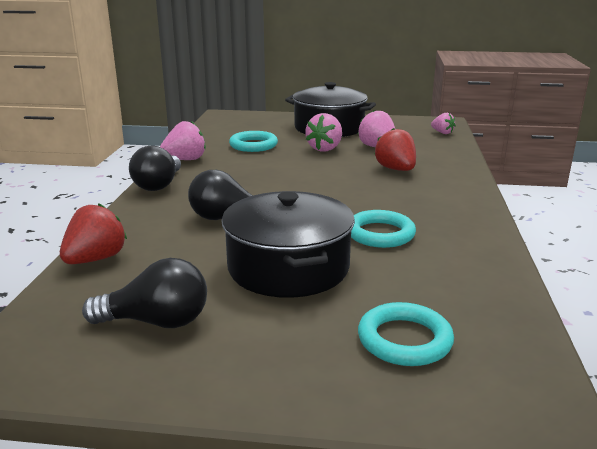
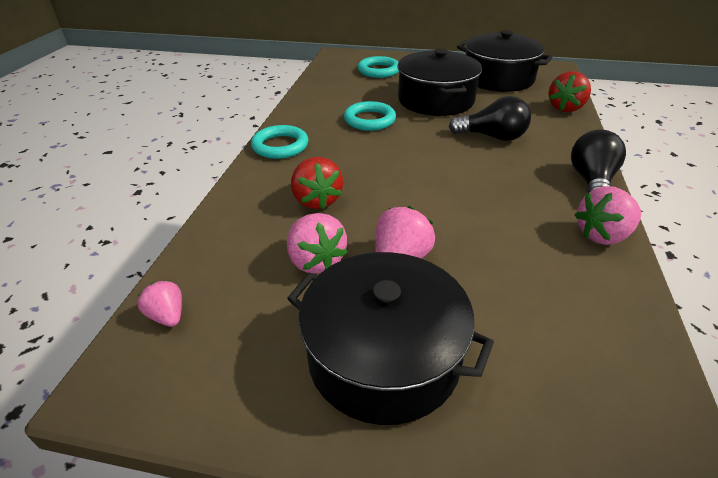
camera: 175 degrees left, 15 degrees up
black light bulb [82,258,207,328] -> black pot [457,30,553,92]
turquoise ring [229,131,278,152] -> turquoise ring moved to [251,125,308,159]

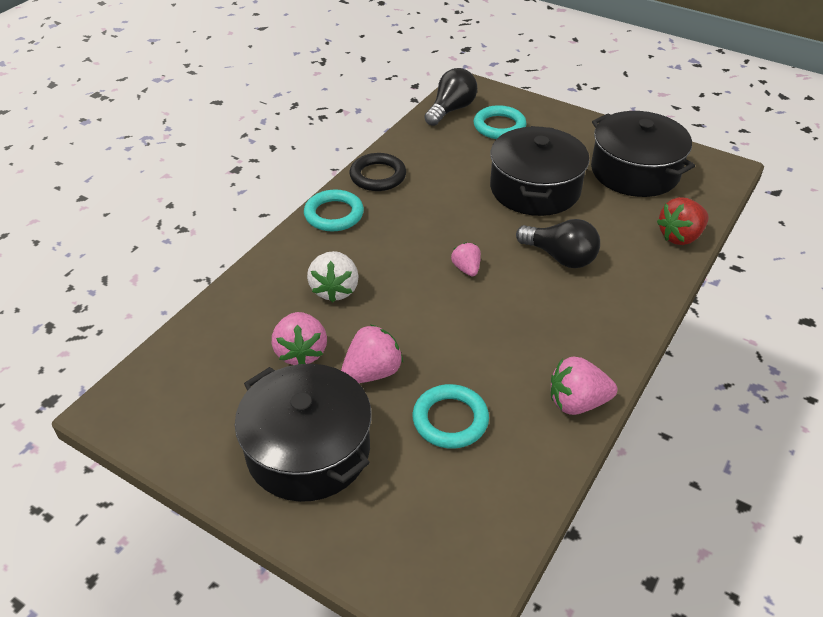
camera: 20 degrees right, 5 degrees up
pink strawberry [138,280,182,327] -> pink strawberry moved to [451,242,481,276]
red strawberry [291,157,343,209] -> white strawberry [307,251,359,302]
turquoise ring [344,101,396,131] -> turquoise ring moved to [413,384,489,449]
black light bulb [571,129,626,193] -> black light bulb moved to [424,68,477,126]
none -> black ring [350,153,406,191]

